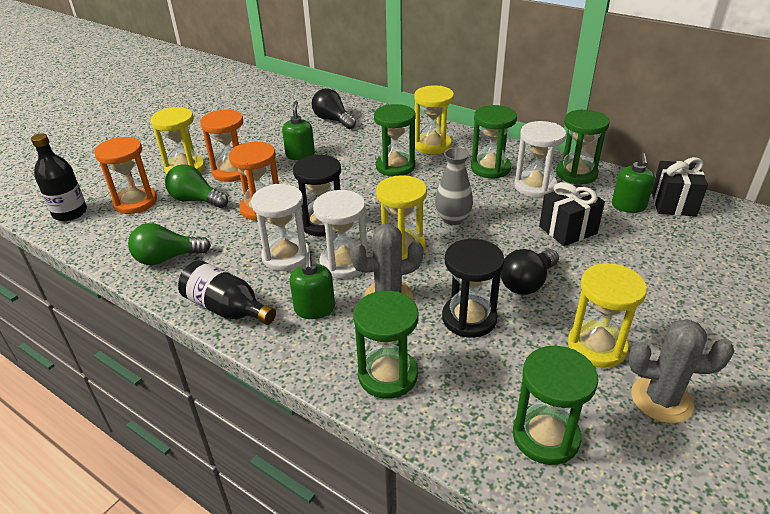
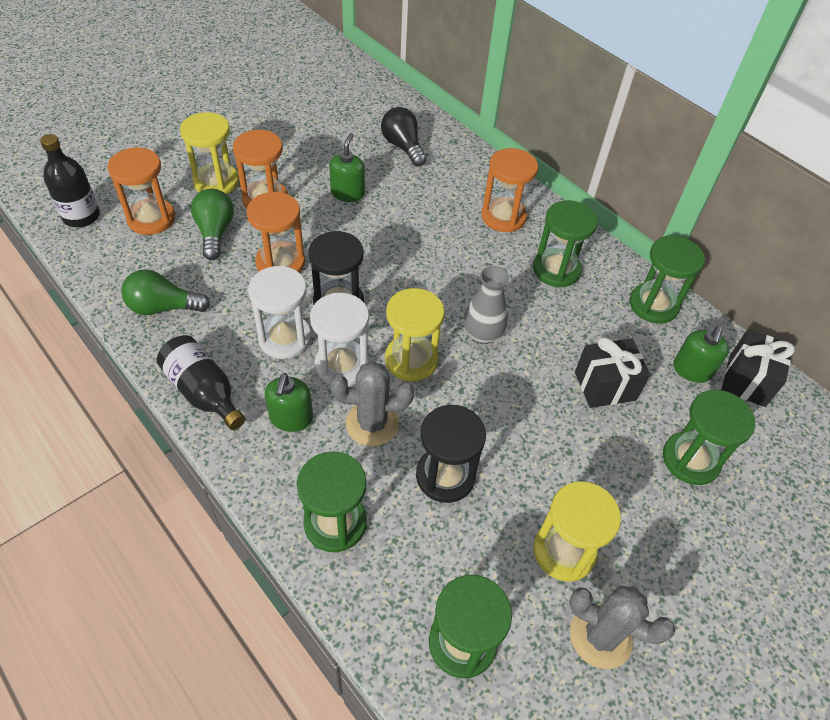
camera: 10 degrees right, 15 degrees up
green light bulb [165,164,228,208] -> green light bulb turned 45 degrees clockwise [191,189,234,260]
green hourglass [374,104,416,176] -> green hourglass moved to [663,390,755,485]
yellow hourglass [414,86,454,154] -> orange hourglass [481,148,538,232]
black light bulb [501,249,559,295] -> none
white hourglass [514,121,566,198] -> none

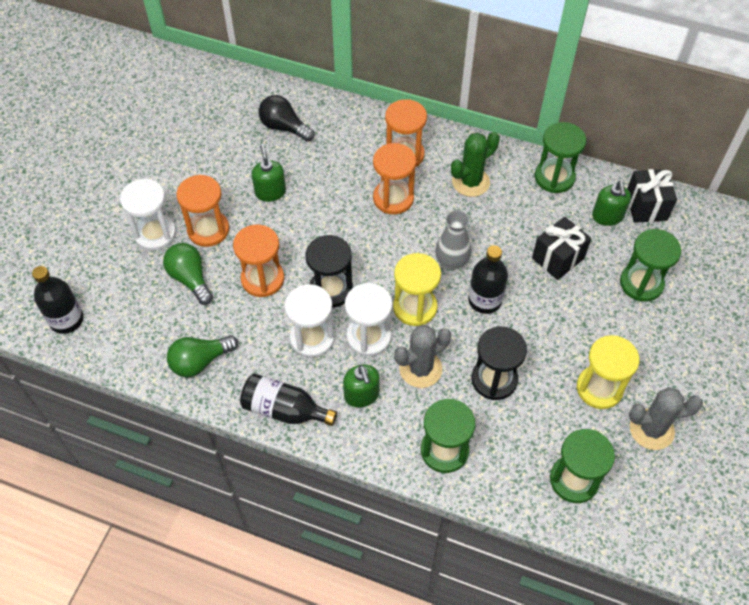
camera: 25 degrees left, 5 degrees up
orange hourglass [108,147,175,235] -> orange hourglass moved to [373,143,416,215]
yellow hourglass [180,112,239,194] -> white hourglass [120,178,176,251]
green hourglass [533,200,598,287] -> green cactus [451,132,500,197]
none -> black bottle [468,245,508,314]

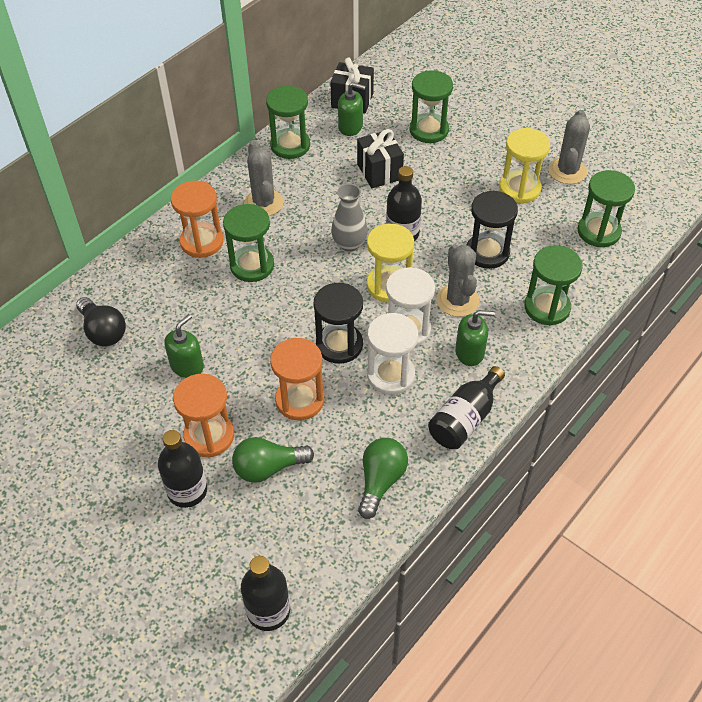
camera: 70 degrees left, 5 degrees down
white hourglass [120,178,176,251] -> black bottle [158,430,207,508]
green light bulb [167,335,238,377] -> green light bulb turned 150 degrees counterclockwise [358,438,408,519]
green soap dispenser [252,144,286,202] -> green soap dispenser turned 120 degrees clockwise [164,314,204,378]
black light bulb [259,95,314,142] -> black light bulb turned 90 degrees counterclockwise [76,297,126,347]
orange hourglass [373,143,416,215] -> green hourglass [223,204,274,282]
green cactus [451,132,500,197] -> grey cactus [244,141,284,216]

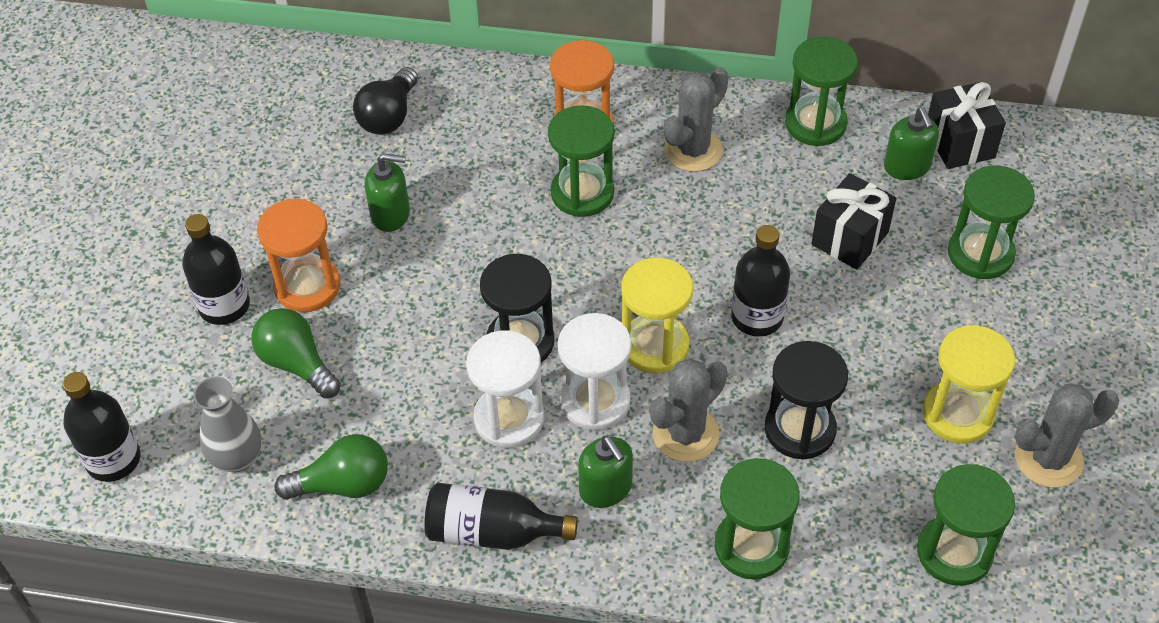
camera: 60 degrees right, 0 degrees up
orange hourglass [270,338,324,420] -> none
grey vase [331,184,368,252] -> grey vase moved to [193,376,262,472]

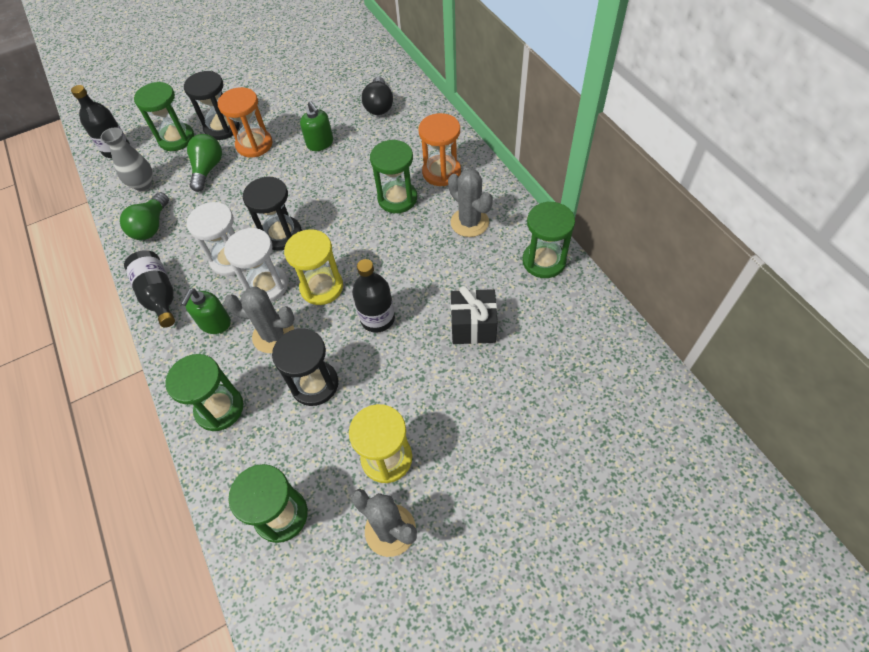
camera: 55 degrees right, 5 degrees up
black bottle [182,214,250,325] -> black hourglass [184,71,240,140]
green light bulb [275,434,388,500] -> green light bulb turned 60 degrees clockwise [120,192,169,240]
black light bulb [353,67,418,135] -> black light bulb turned 75 degrees counterclockwise [362,77,393,115]
grey cactus [664,67,729,172] -> grey cactus turned 45 degrees clockwise [448,168,493,237]
green soap dispenser [884,107,939,180] -> none
black gift [928,82,1006,169] -> none
green hourglass [948,165,1035,279] -> green hourglass moved to [134,82,194,151]

